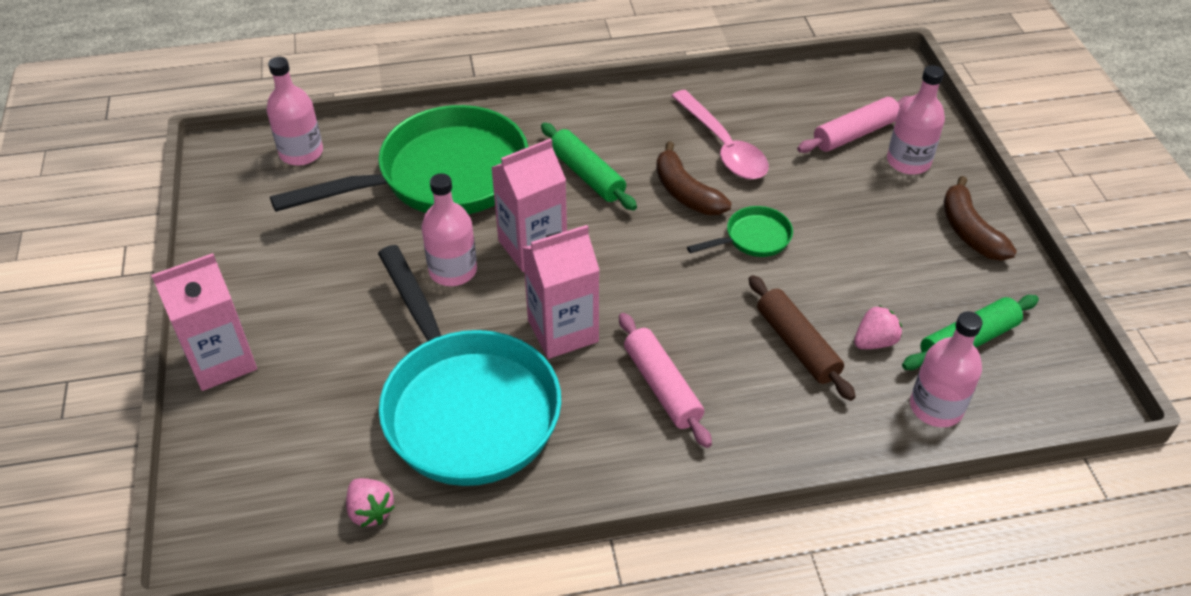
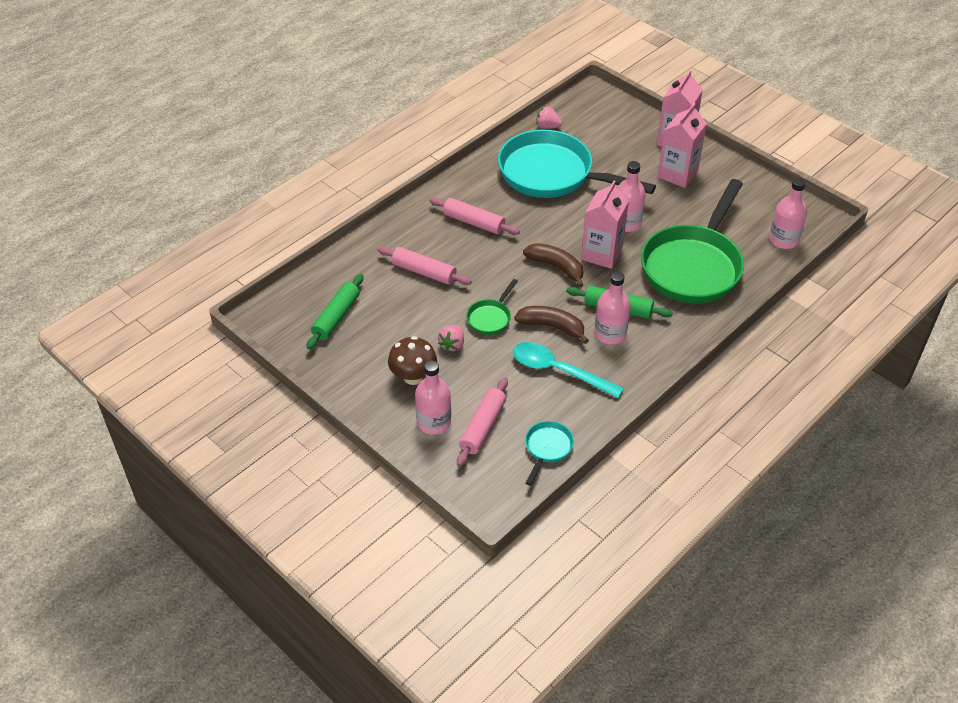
camera: 145 degrees right, 0 degrees up
pink carton [523,225,599,359] -> pink carton moved to [657,103,707,188]
pink spoon [672,90,769,179] -> turquoise spoon [513,342,624,398]
brown rolling pin [749,275,856,401] -> pink rolling pin [377,247,472,285]
pink strawberry [854,305,902,349] -> pink strawberry moved to [438,325,464,352]
pink bottle [910,311,983,427] -> pink bottle moved to [594,271,631,344]
brown banana [944,176,1017,261] -> brown banana moved to [523,243,583,287]
none -> brown mushroom [388,336,437,385]
none -> turquoise pan [525,421,574,486]

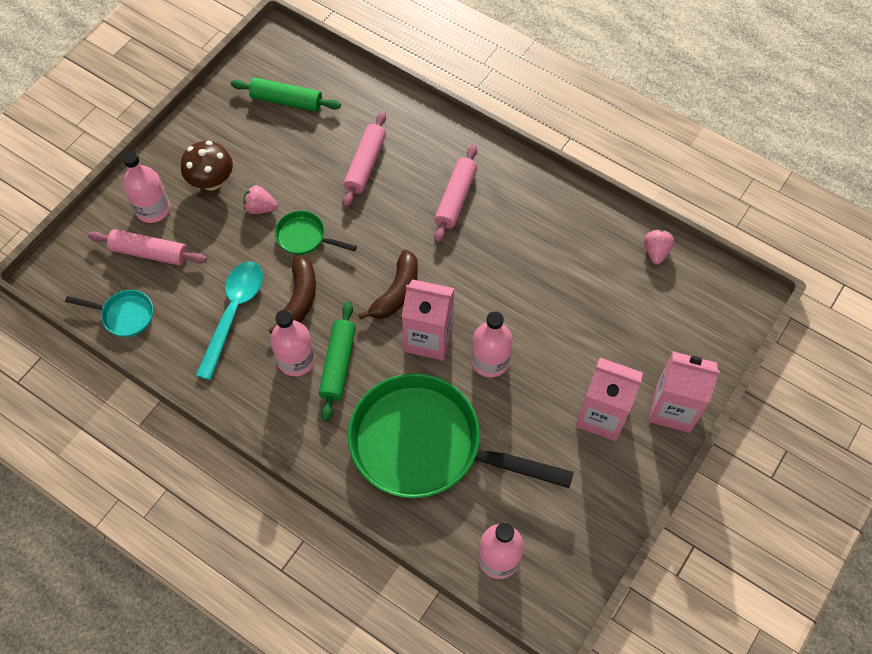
camera: 80 degrees right, 15 degrees up
turquoise pan [498,130,656,198] -> none

